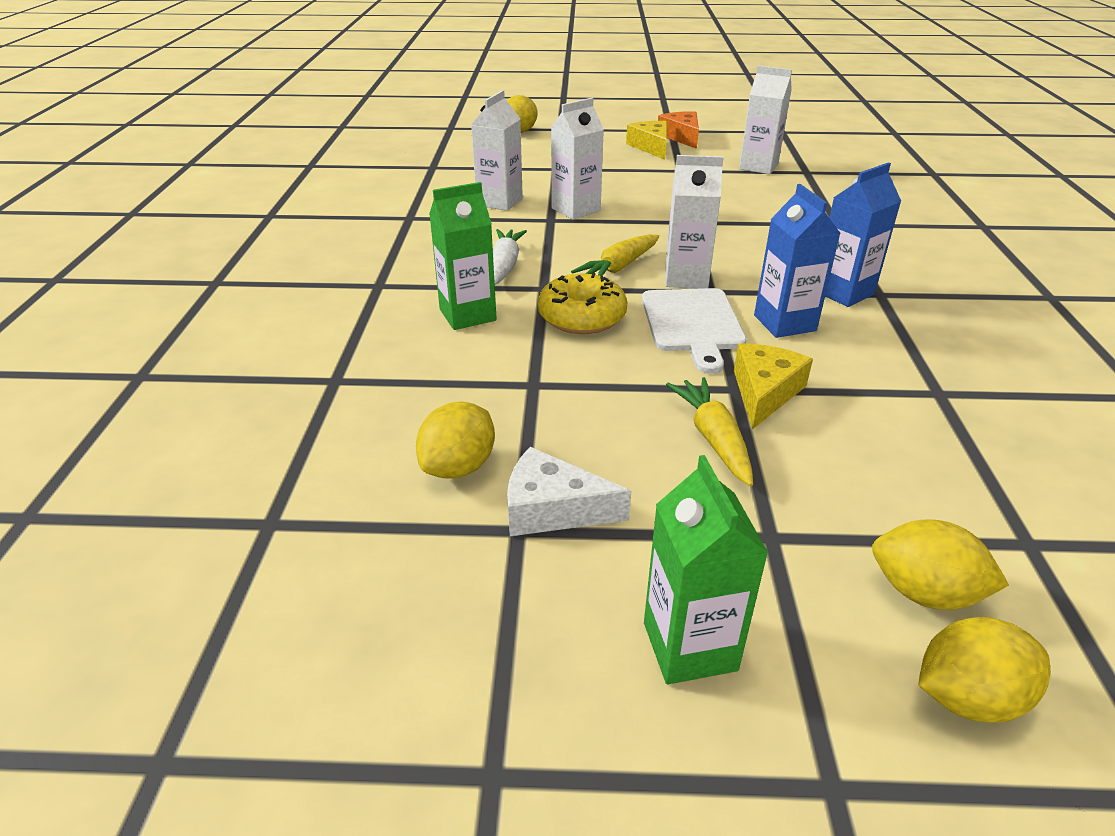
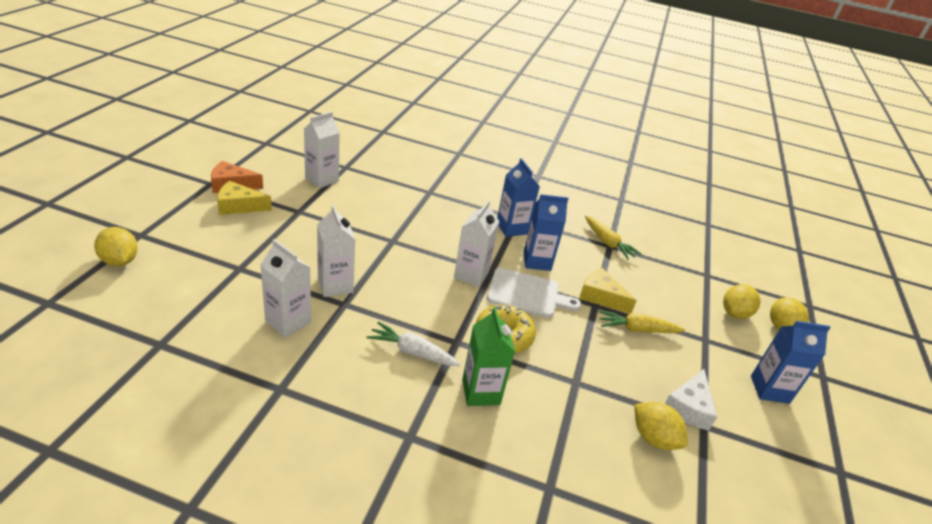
camera: 80 degrees left, 0 degrees up
yellow carrot [571,234,659,276] -> yellow carrot moved to [585,216,642,260]
green carton [644,455,768,684] -> blue carton [751,321,831,404]

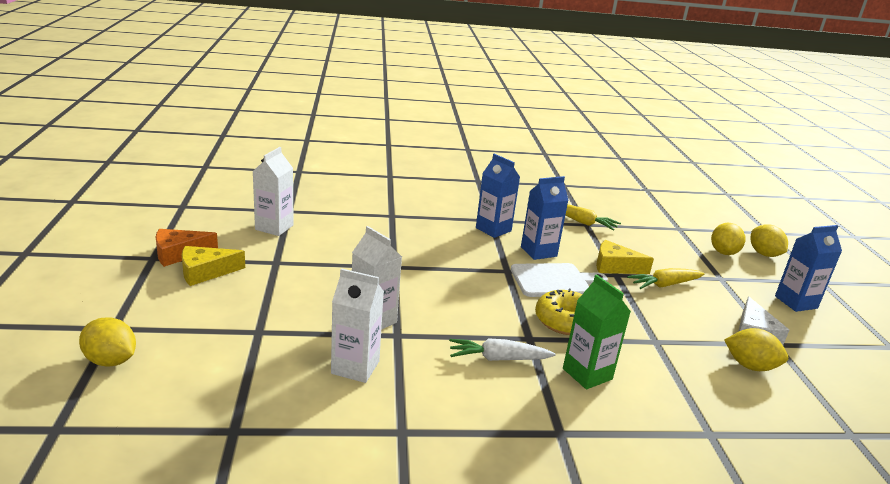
camera: 20 degrees left, 10 degrees down
white carton [454,200,499,287] -> none

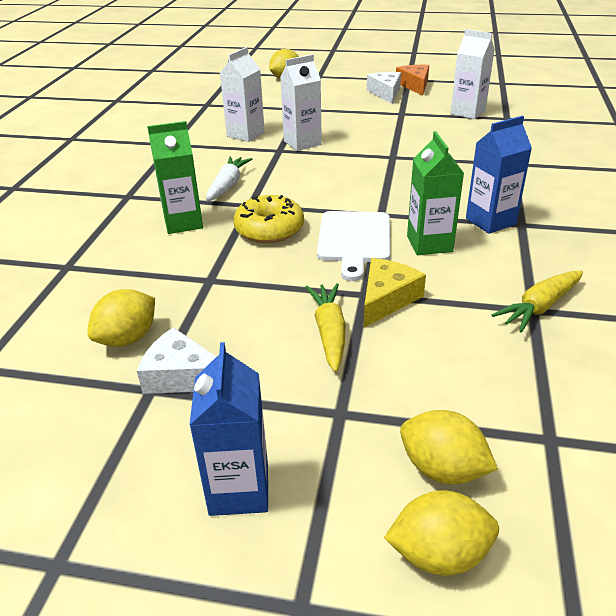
camera: 110 degrees right, 10 degrees up
yellow cheese [182,246,245,286] -> white cheese [367,72,401,104]
blue carton [521,176,569,260] -> green carton [407,131,464,255]

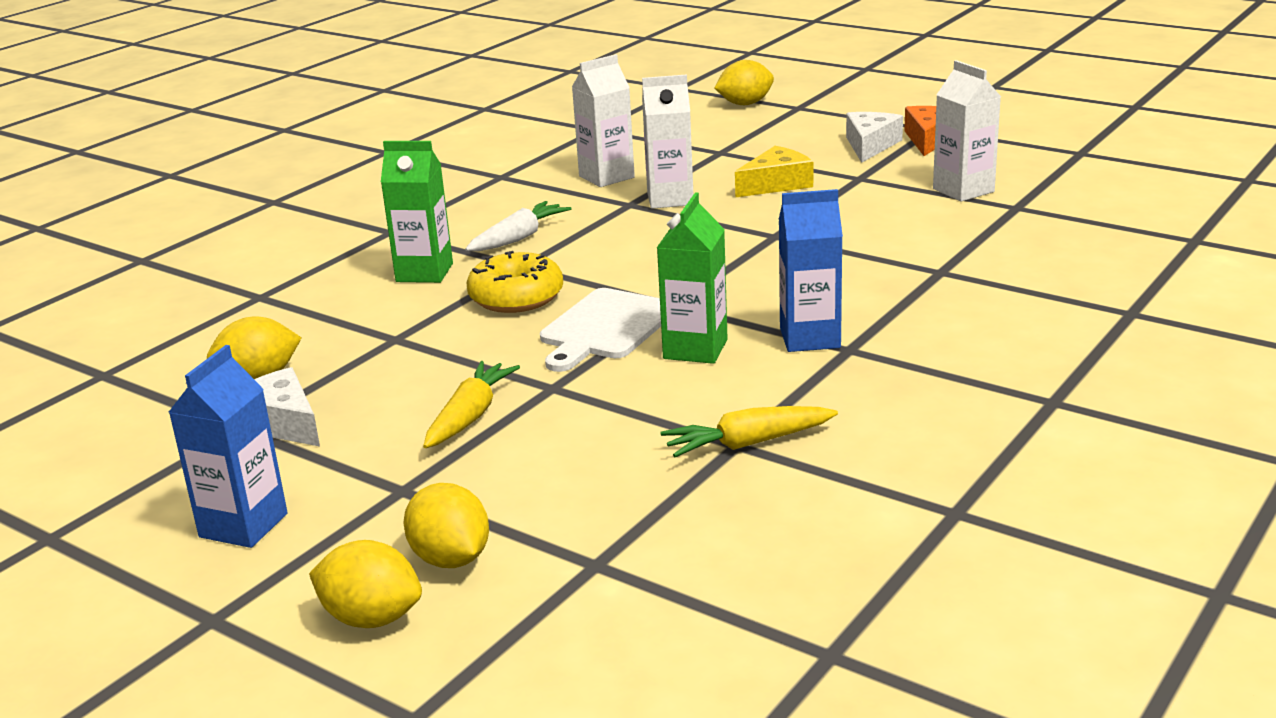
camera: 25 degrees right, 10 degrees down
yellow cheese [364,258,426,327] -> yellow cheese moved to [735,146,813,198]

